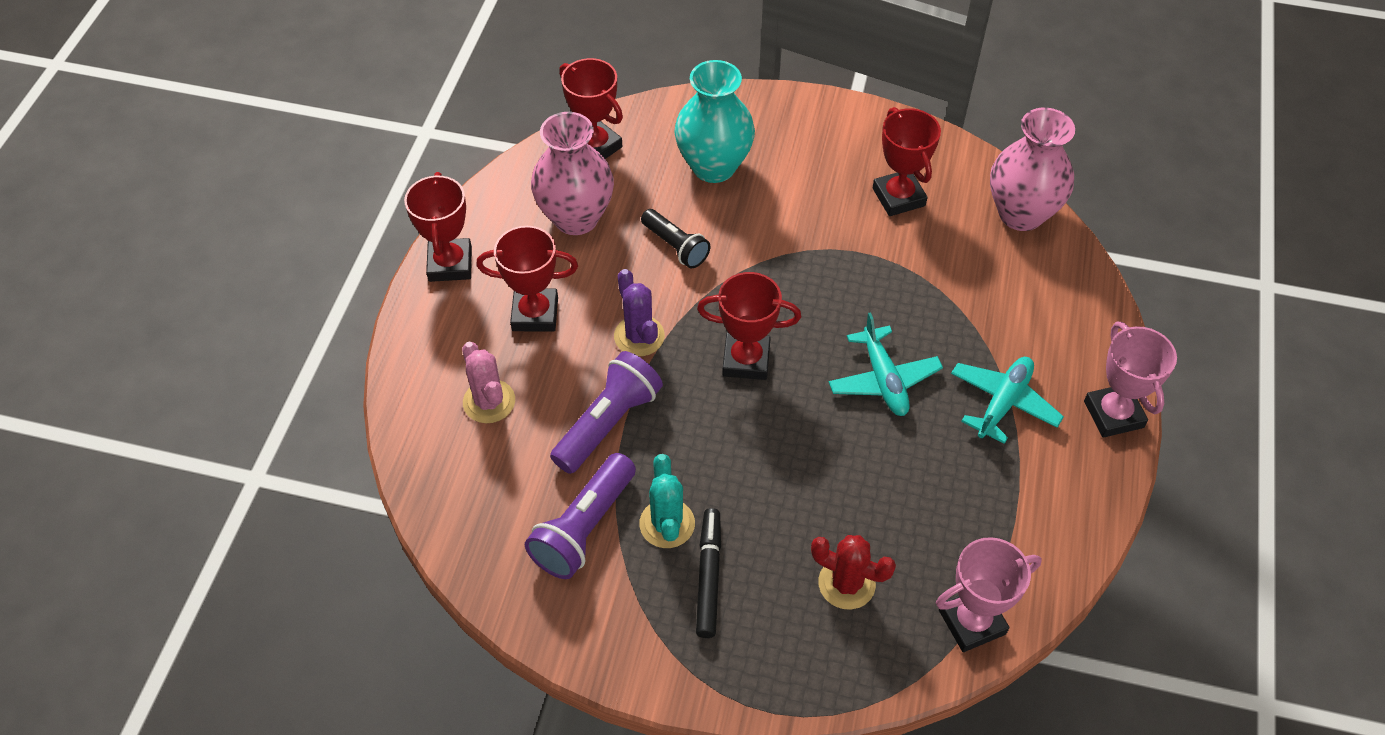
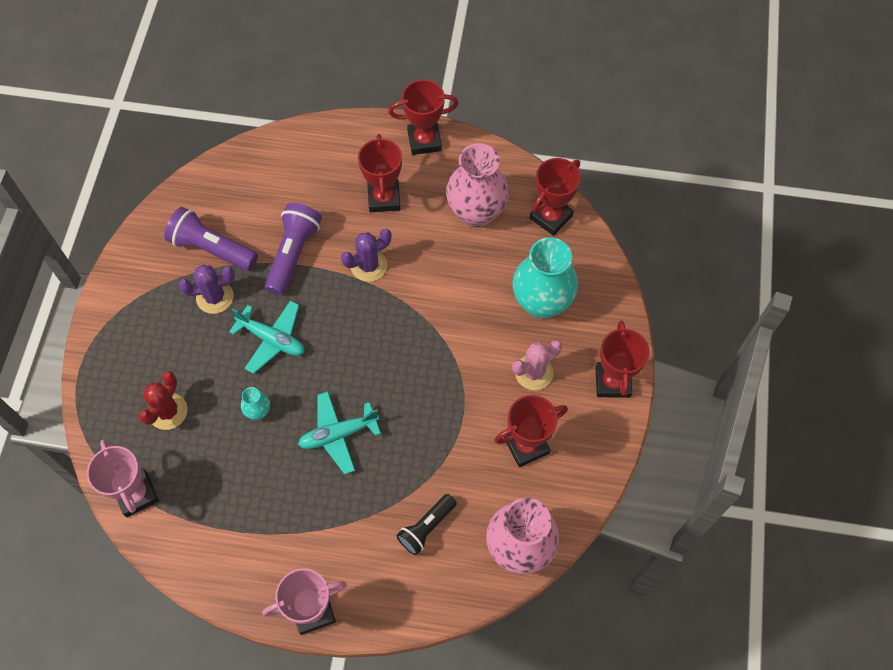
camera: 85 degrees right, 10 degrees up
pink cactus [462,342,515,423] -> pink cactus moved to [512,340,562,390]
purple flashlight [550,351,663,474] -> purple flashlight turned 105 degrees counterclockwise [265,203,322,296]
turquoise cactus [639,454,695,548] -> purple cactus [179,265,235,314]
black flashlight [641,209,710,268] -> black flashlight moved to [396,494,457,555]
black marker [696,508,721,638] -> none
red trophy [697,272,801,380] -> red trophy moved to [595,320,650,398]
turquoise plane [951,357,1064,444] -> turquoise plane moved to [229,300,304,374]
none -> turquoise vase [241,387,270,420]

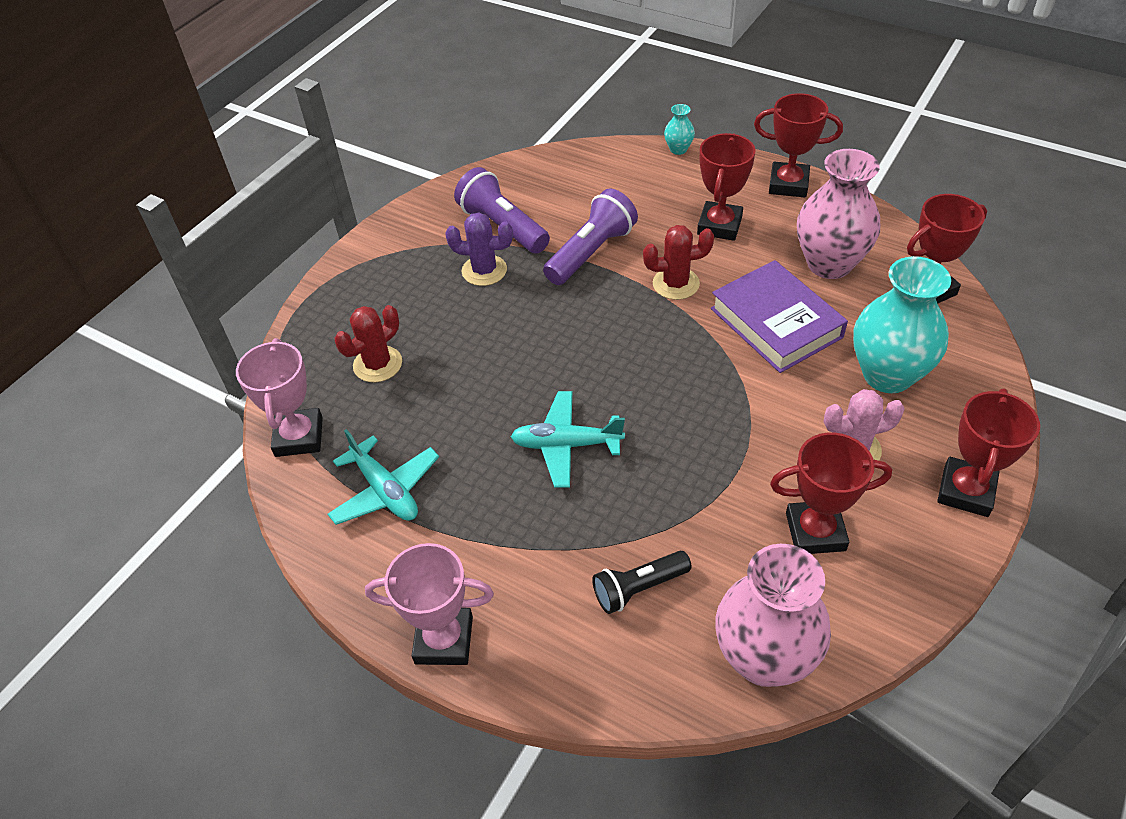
camera: 25 degrees right, 15 degrees down
turquoise plane [229,300,304,374] -> turquoise plane moved to [328,429,439,525]
turquoise vase [241,387,270,420] -> turquoise vase moved to [664,104,695,155]
purple cactus [341,229,392,282] -> red cactus [643,225,714,300]
none -> purple book [711,260,848,373]

